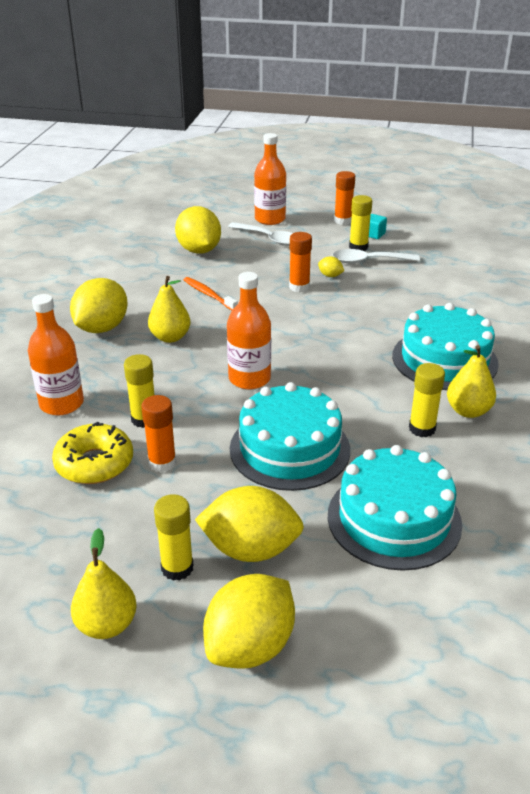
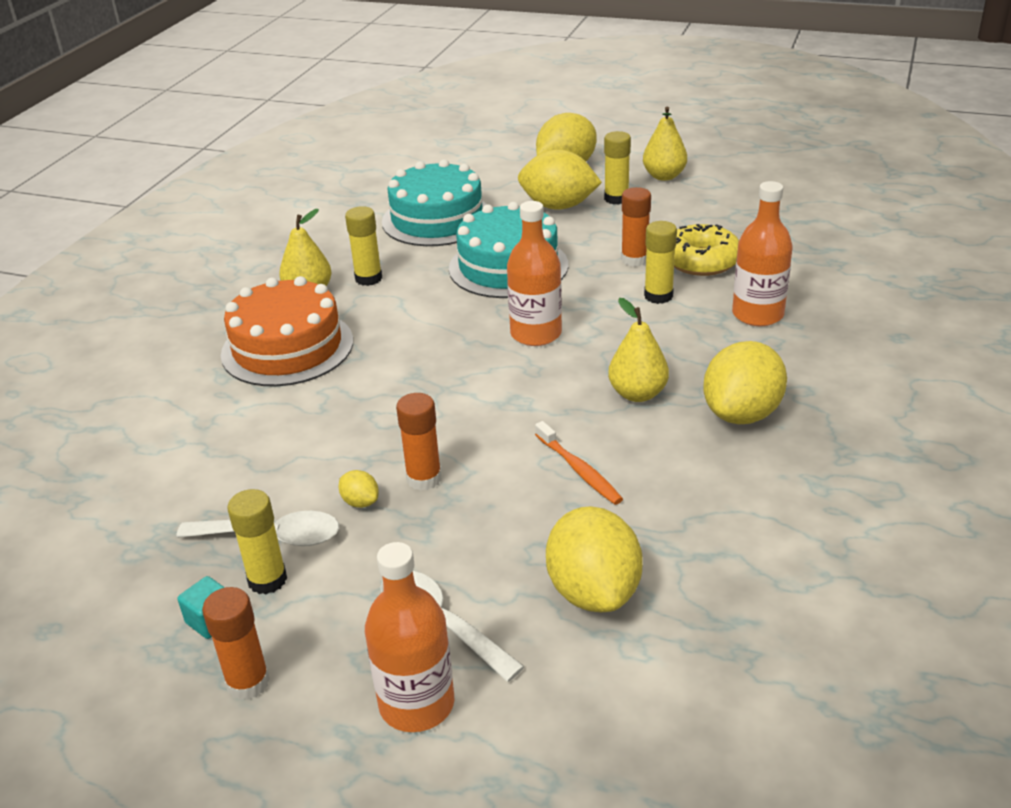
camera: 170 degrees left, 0 degrees up
turquoise cake [392,303,499,390] -> orange cake [221,276,353,386]

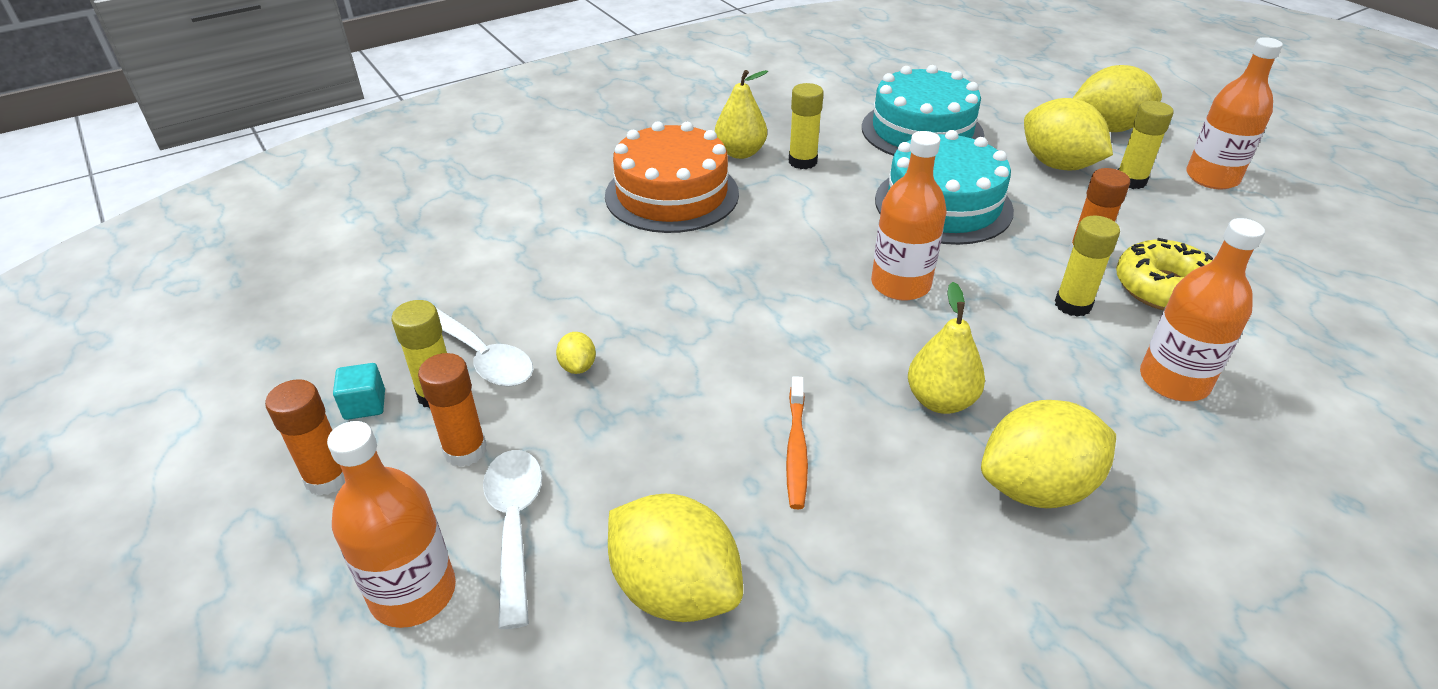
camera: 35 degrees right, 5 degrees up
orange glue stick [396,393,442,491] -> orange glue stick moved to [418,353,487,467]
yellow lemon [546,506,643,612] -> yellow lemon turned 75 degrees counterclockwise [608,494,743,622]
yellow pear [643,107,687,181] -> orange bottle [1186,37,1283,189]

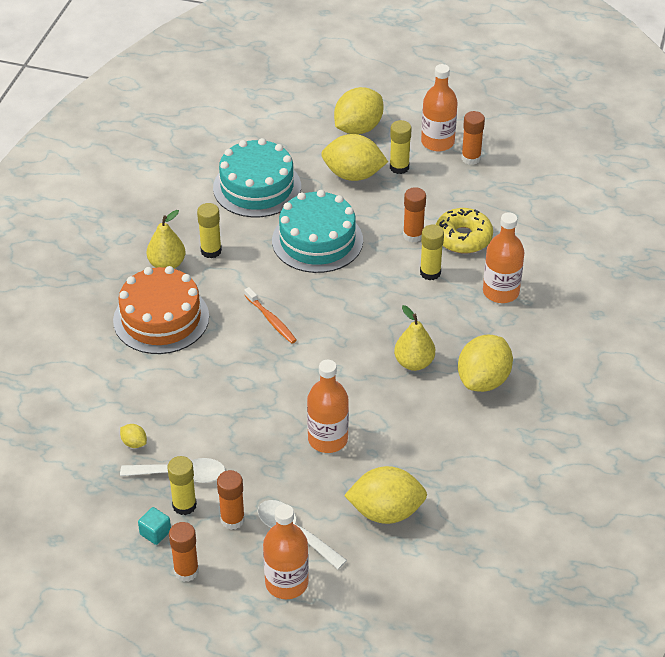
camera: 40 degrees left, 5 degrees up
yellow lemon [556,332,596,374] -> yellow lemon moved to [120,424,147,448]
orange toothbrush [786,376,808,509] -> orange toothbrush moved to [244,287,297,344]
orange bottle [871,131,947,301] -> orange bottle moved to [307,360,349,453]
none -> orange glue stick [461,111,485,165]

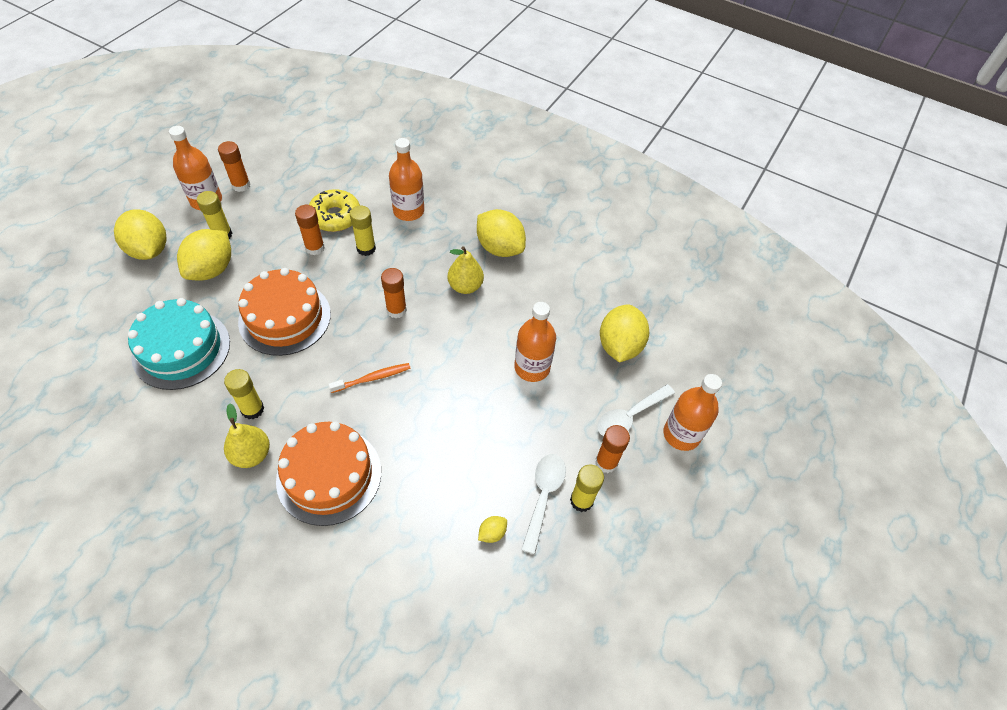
camera: 80 degrees left, 10 degrees up
turquoise cube [138,507,171,545] -> none
orange glue stick [169,522,199,582] -> orange glue stick moved to [381,268,407,318]
turquoise cake [272,190,363,273] -> orange cake [238,268,331,356]

